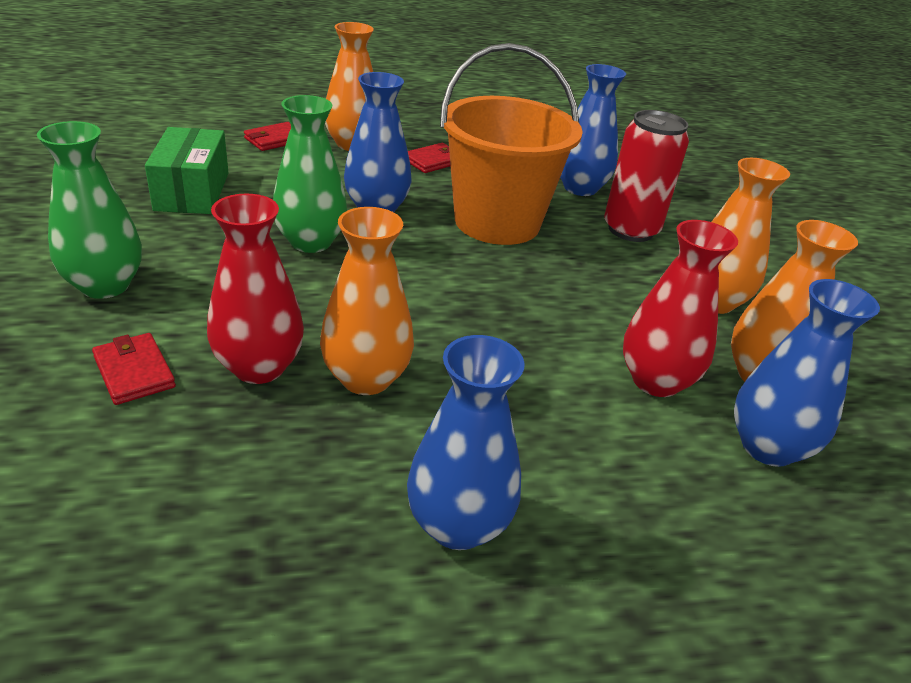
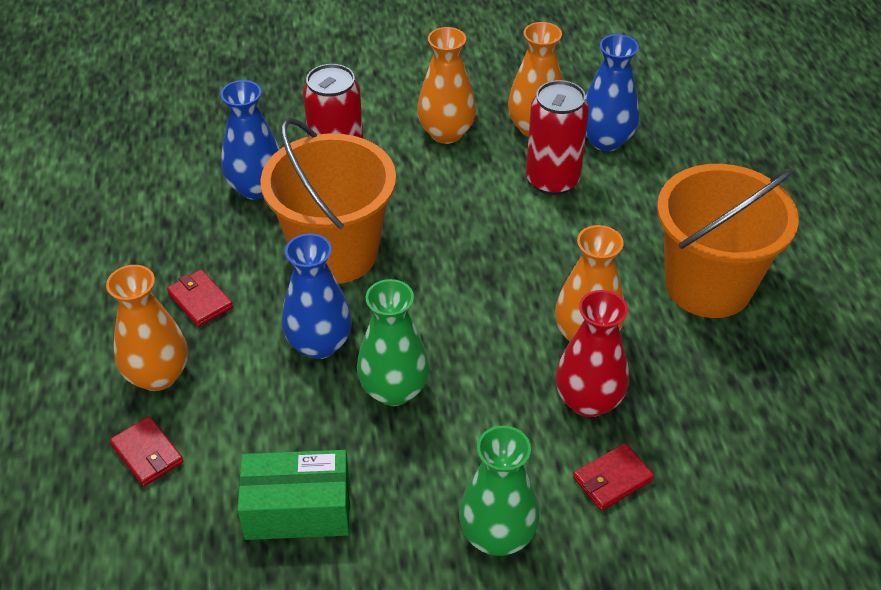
camera: 85 degrees left, 10 degrees up
blue vase [407,335,525,550] -> orange bucket [657,164,799,318]
red vase [623,220,738,397] -> red can [526,80,589,195]

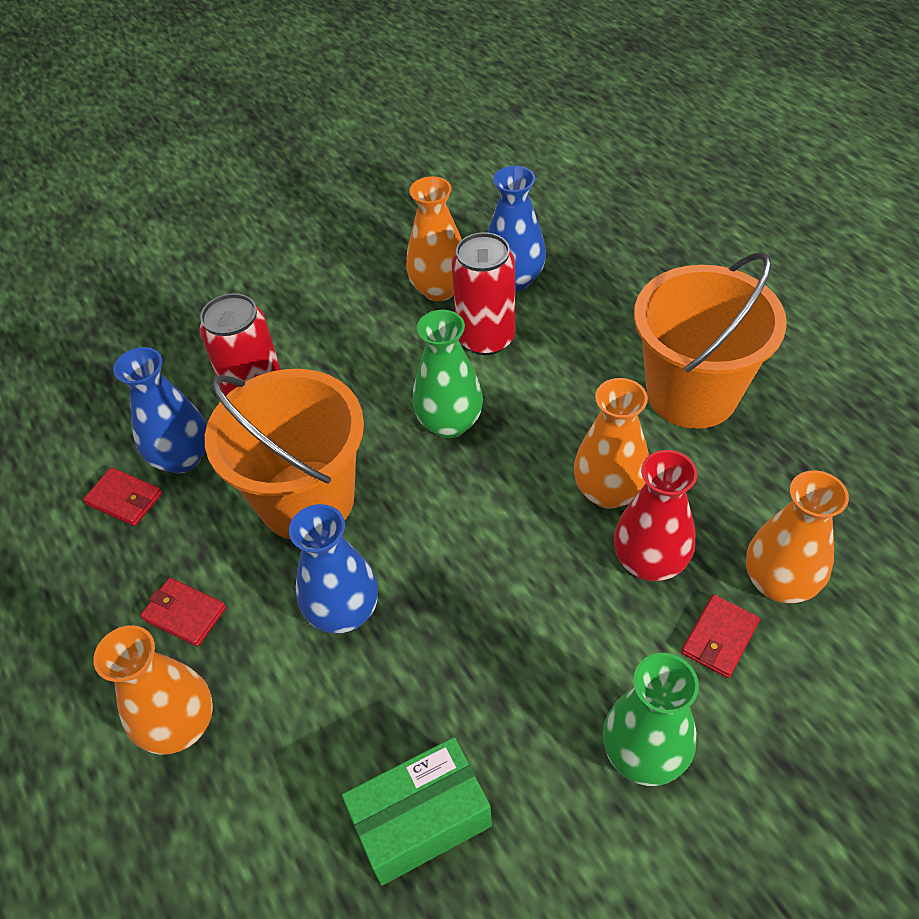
camera: 20 degrees left, 5 degrees up
red wallet [110,416,183,486] -> red wallet moved to [83,467,162,526]
green vase [357,279,430,406] -> green vase moved to [412,310,483,438]
orange vase [417,27,476,144] -> orange vase moved to [746,470,849,603]

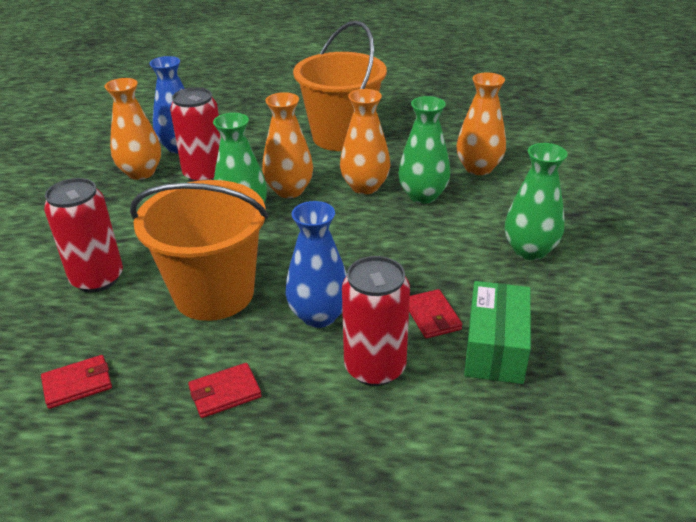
camera: 55 degrees left, 15 degrees down
orange vase [93,625,213,755] -> orange vase moved to [262,92,313,198]
blue vase [113,347,207,473] -> none
red vase [614,450,697,581] -> green vase [398,96,450,204]
red wallet [681,594,760,678] -> red wallet moved to [409,289,462,339]
none -> red can [342,256,410,386]

